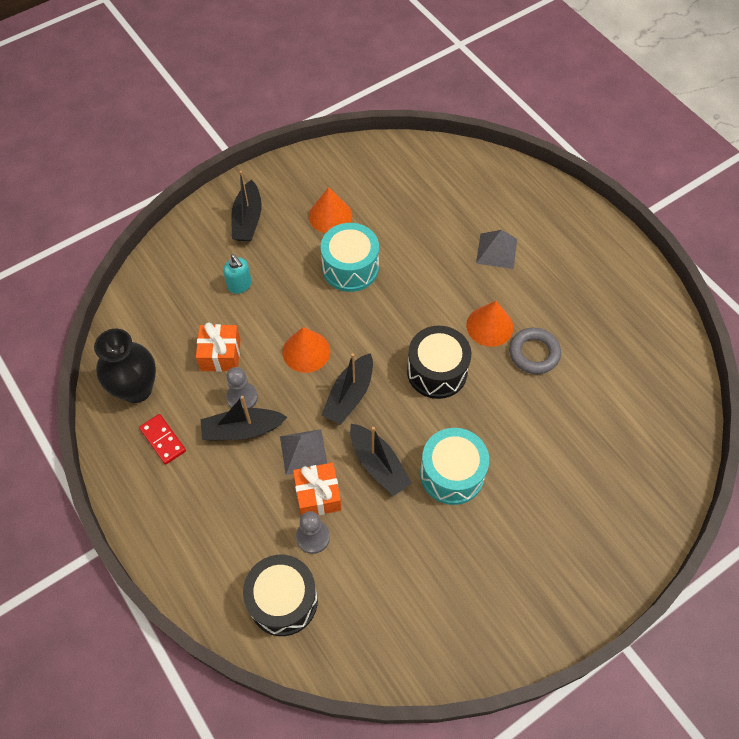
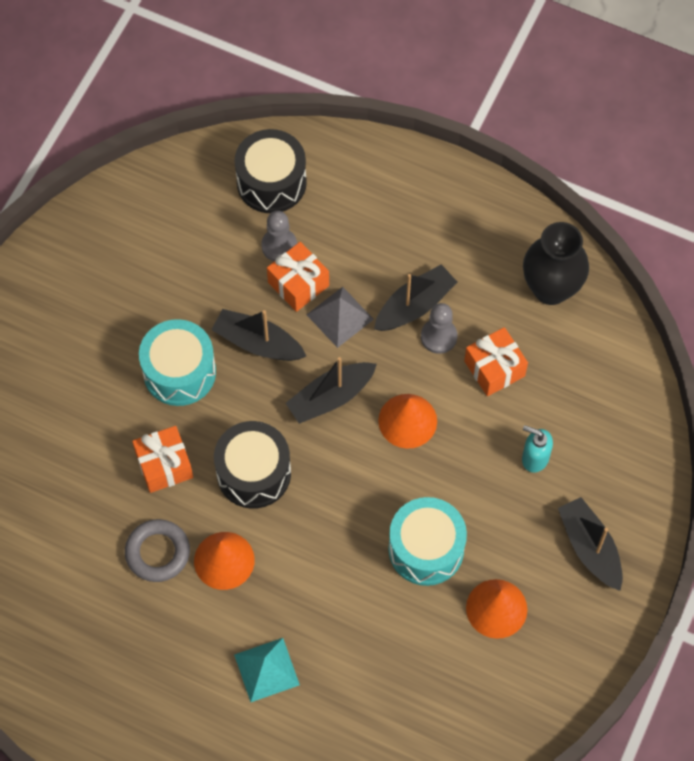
camera: 150 degrees right, 5 degrees up
red domino [139,414,186,465] -> none
black boat [321,353,373,424] -> black boat turned 120 degrees counterclockwise [285,357,377,424]
grey pyramid [476,230,517,269] -> turquoise pyramid [234,638,300,702]
none -> orange gift [132,426,193,493]

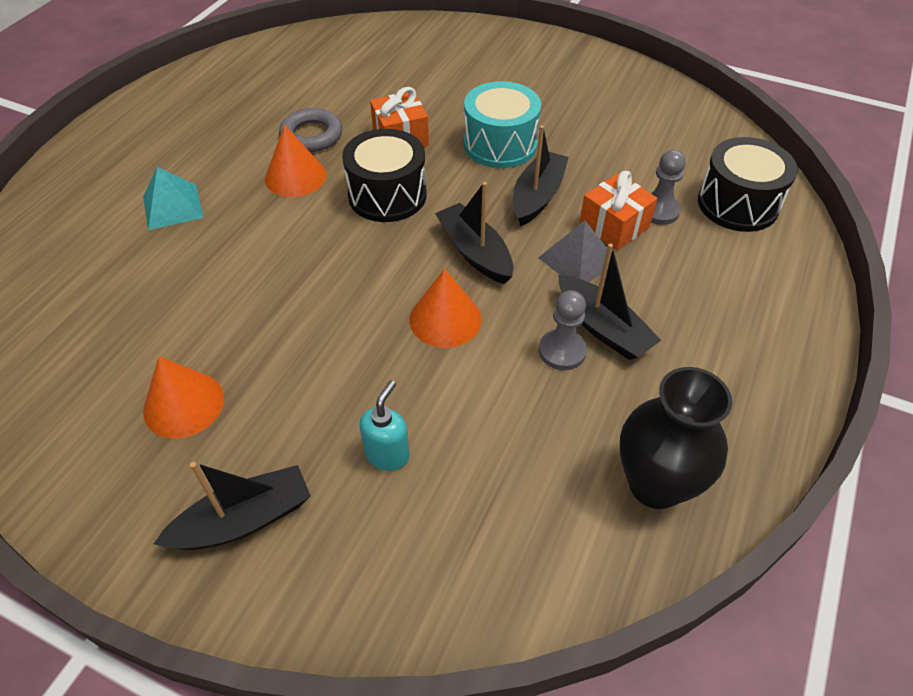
camera: 90 degrees right, 15 degrees down
turquoise drum [388,497,467,586] -> none
orange gift [464,327,528,396] -> none

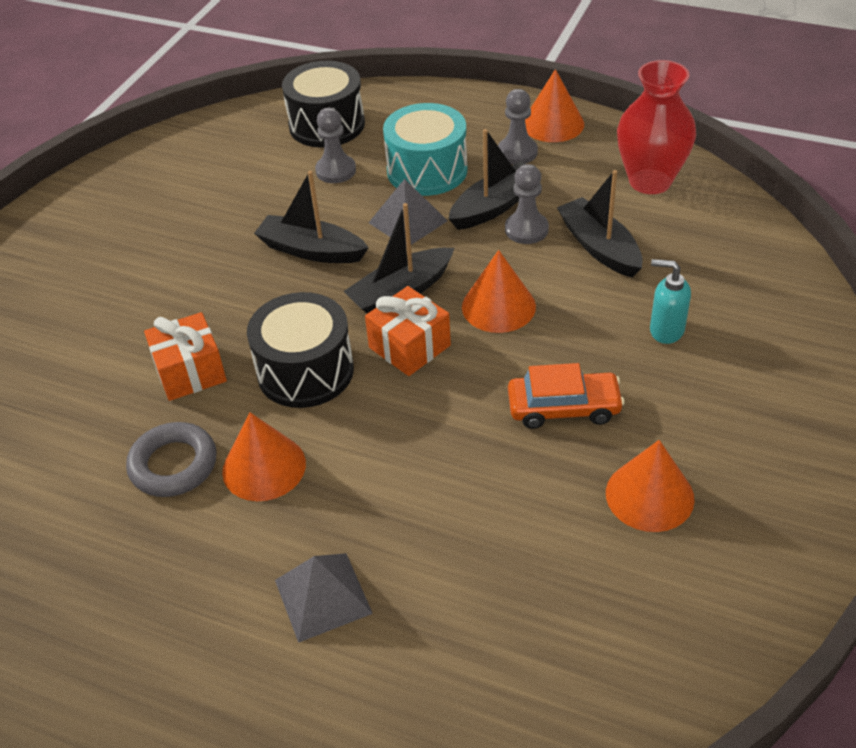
camera: 90 degrees left, 5 degrees down
turquoise pyramid [143,167,203,230] -> grey pyramid [275,553,373,643]
black boat [154,462,311,550] -> black boat moved to [557,170,643,277]
turquoise drum [464,81,541,168] -> turquoise drum moved to [383,103,467,196]
orange gift [579,171,658,250] -> orange gift moved to [365,286,451,376]
black vase [620,367,732,509] -> red vase [617,60,696,194]
none -> grey pawn [498,89,538,165]
none -> orange car [508,363,625,429]
none -> orange cone [525,69,584,142]

